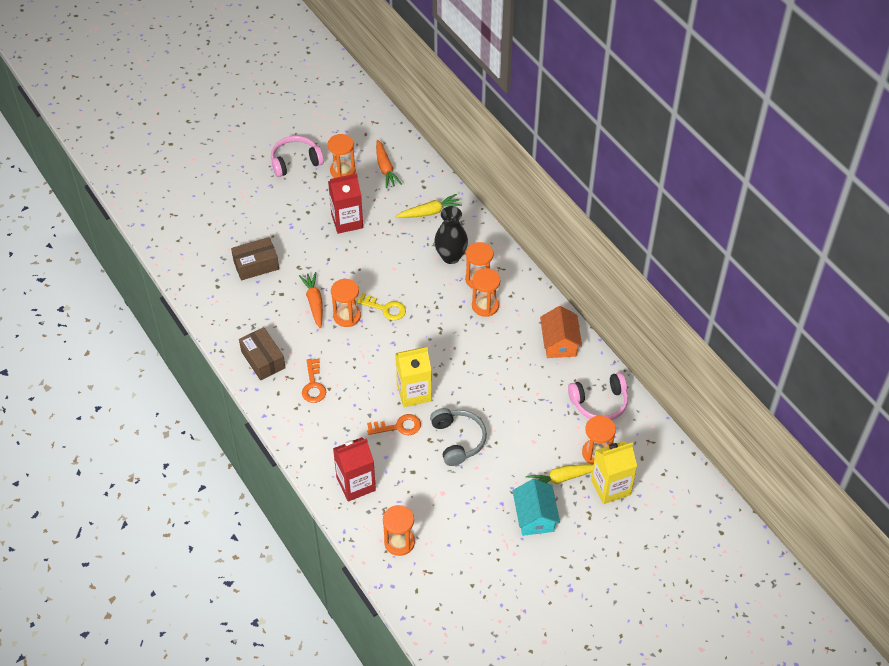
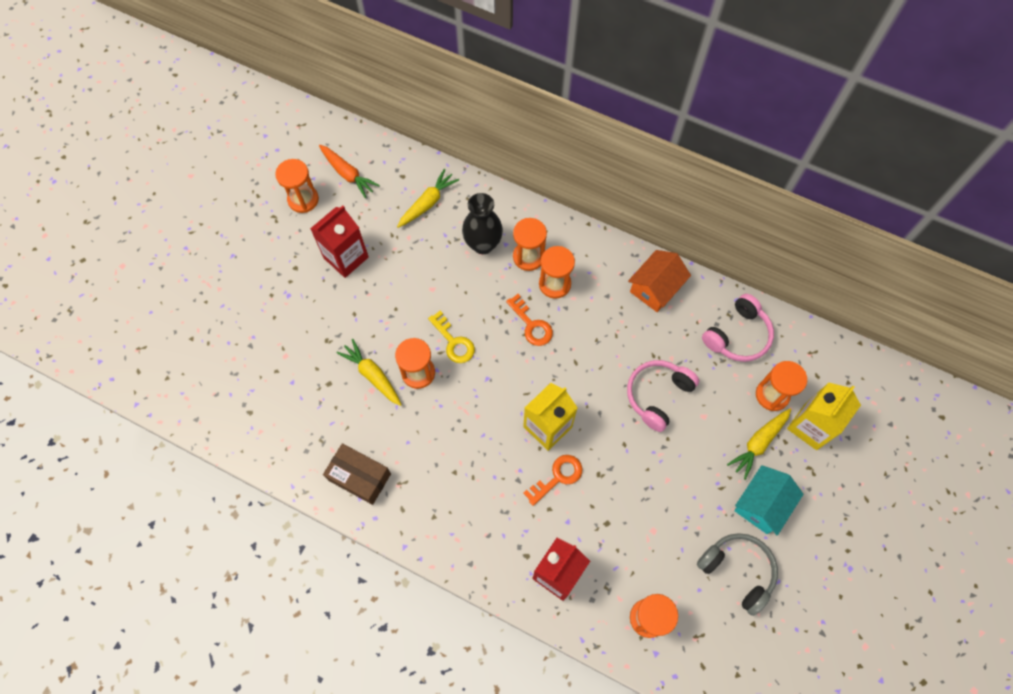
camera: 30 degrees left, 15 degrees up
brown box [231,237,279,280] -> none
pink headphones [271,136,324,177] -> pink headphones moved to [627,360,699,432]
orange carrot [299,272,323,328] -> yellow carrot [336,339,402,406]
orange key [302,359,326,403] -> orange key moved to [506,294,553,346]
yellow key [357,293,406,320] -> yellow key turned 60 degrees clockwise [428,311,475,363]
grey headphones [430,408,487,466] -> grey headphones moved to [697,533,778,616]
turquoise house [513,479,560,536] -> turquoise house turned 75 degrees clockwise [734,465,804,535]
orange house [540,306,582,358] -> orange house turned 75 degrees clockwise [628,250,691,312]

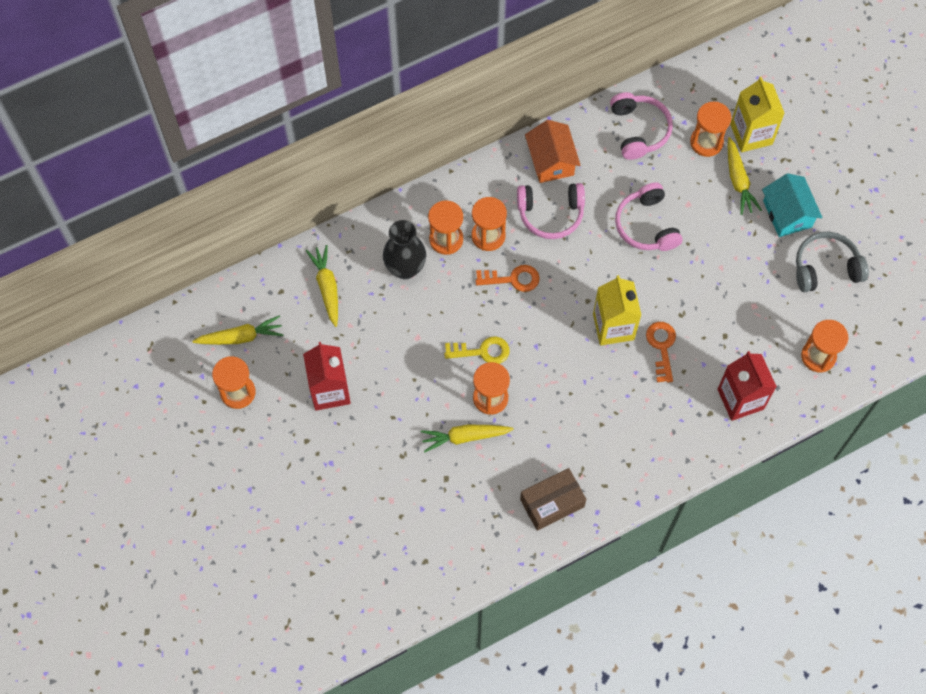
camera: 55 degrees left, 0 degrees up
orange carrot [319,145,380,198] -> yellow carrot [192,315,283,345]
none -> pink headphones [517,183,585,239]

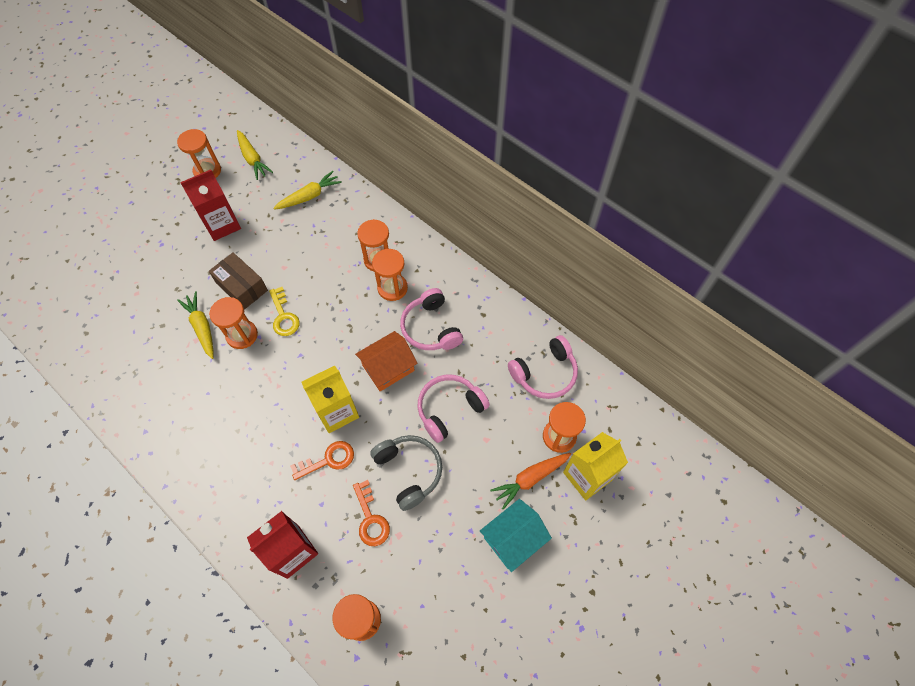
camera: 70 degrees right, 5 degrees down
black vase [383,220,426,279] -> none
orange key [475,265,540,292] -> orange key moved to [353,480,390,546]
brown box [520,468,586,531] -> brown box moved to [209,253,268,310]
orange house [525,120,581,183] -> orange house moved to [355,331,418,391]
yellow carrot [728,137,762,215] -> orange carrot [490,453,571,510]
grey headphones [796,232,869,292] -> grey headphones moved to [370,435,442,511]

